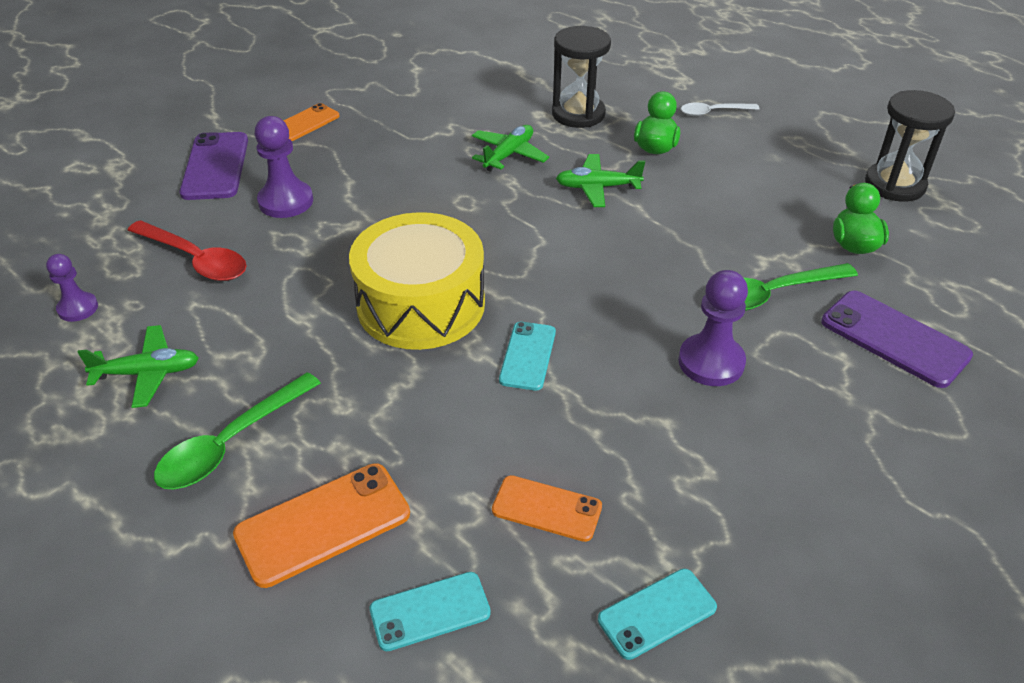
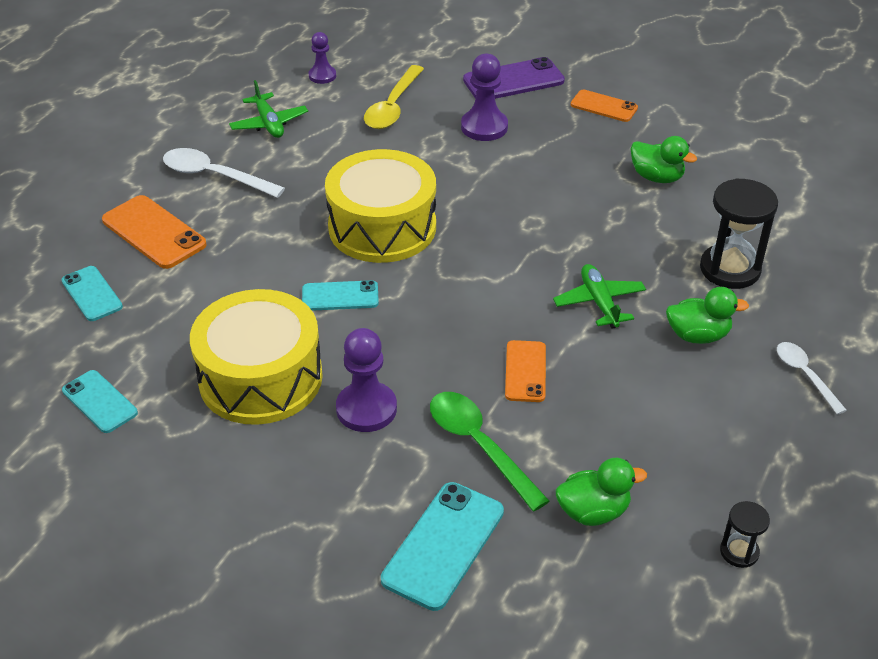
camera: 75 degrees right, 0 degrees up
red spoon [127,220,247,281] -> yellow spoon [364,65,424,129]
green spoon [154,372,321,490] -> white spoon [163,148,285,198]
green plane [472,125,549,172] -> none
orange phone [492,475,602,542] -> orange phone moved to [505,340,546,402]
purple phone [821,291,973,388] -> turquoise phone [381,482,504,611]
black hourglass [865,90,955,202] -> black hourglass [720,501,770,568], size x0.51
none -> yellow drum [190,289,323,425]
none -> green duck [630,136,697,183]

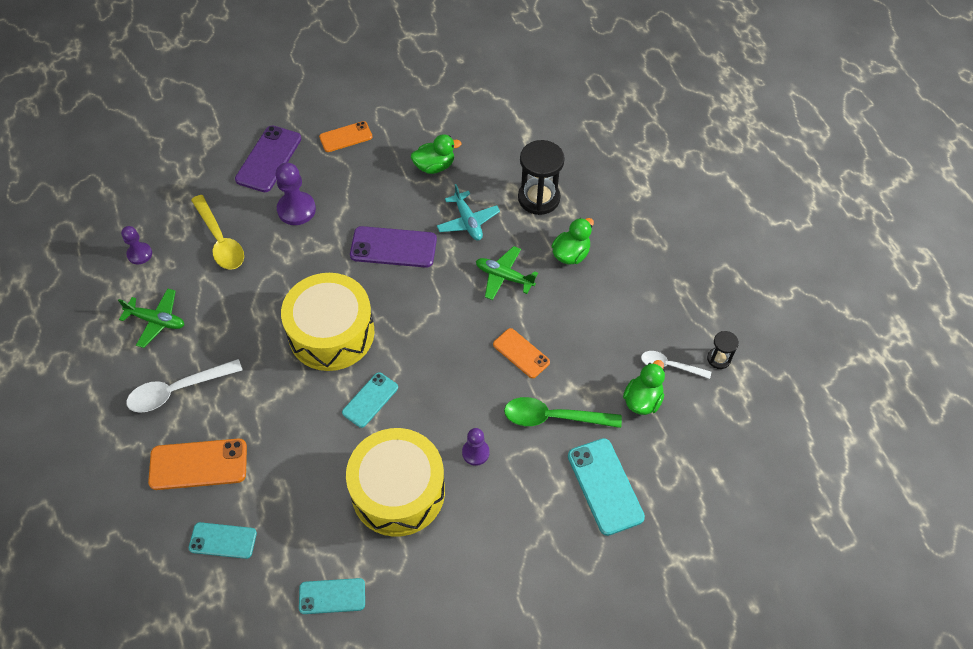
camera: 50 degrees left, 15 degrees up
purple pawn [336,328,397,432] -> purple pawn [462,428,490,466], size x0.62
white spoon [777,342,847,415] -> white spoon moved to [641,351,711,379]
none -> purple phone [350,226,437,268]
none -> turquoise plane [437,184,500,240]

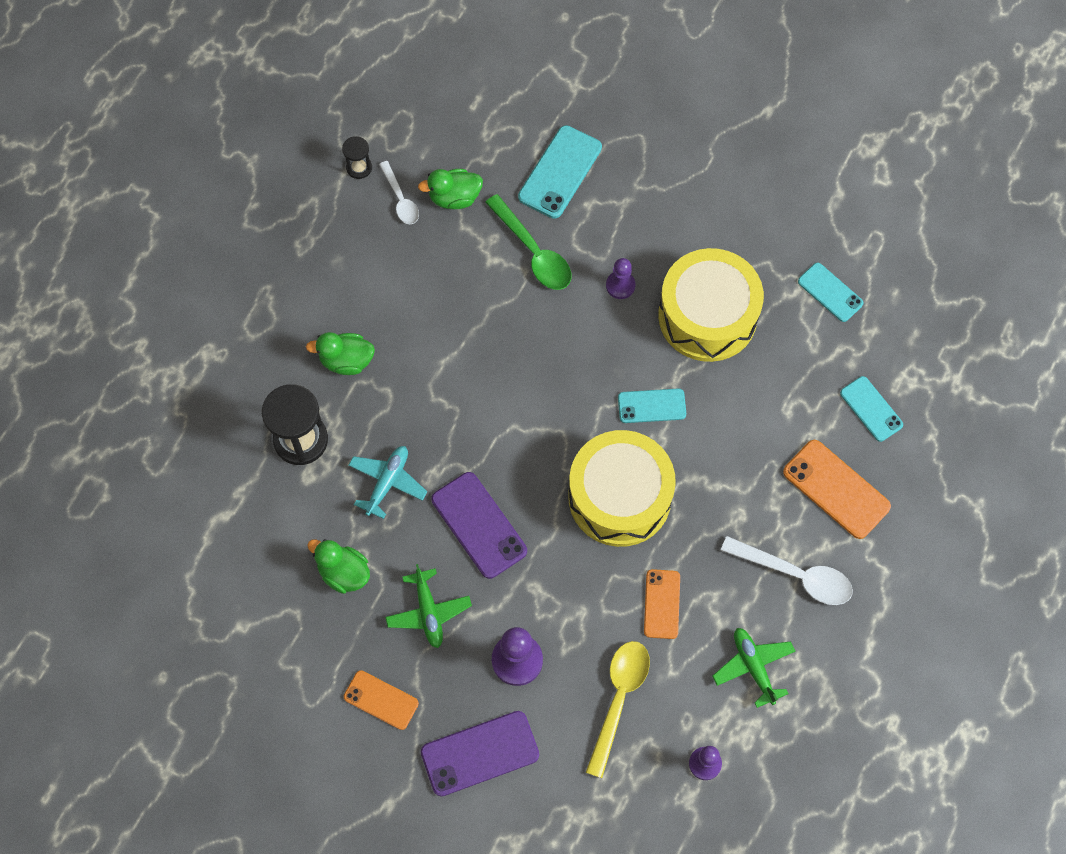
camera: 130 degrees left, 10 degrees up
green plane [476,246,538,300] -> green plane moved to [385,564,472,648]
orange phone [493,328,550,378] -> orange phone moved to [644,569,680,639]

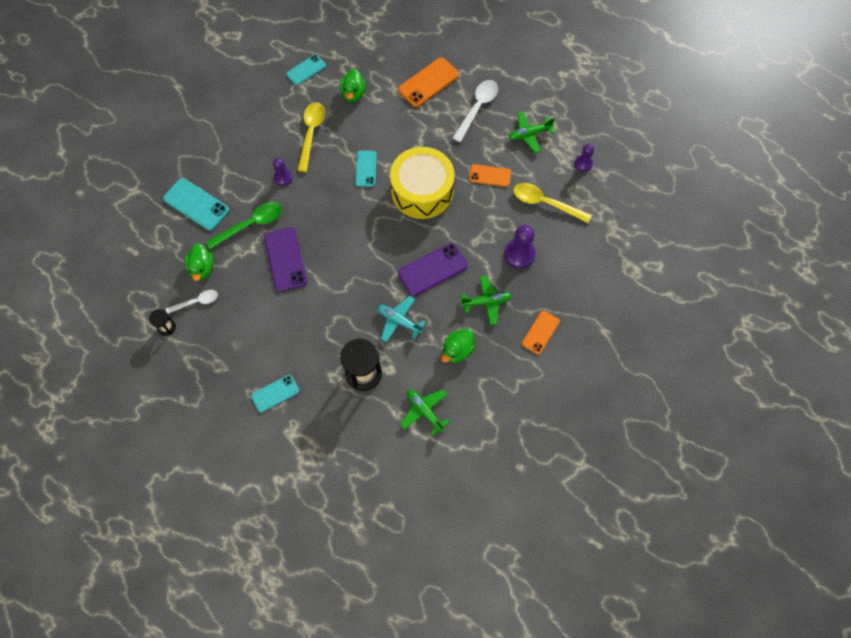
camera: 85 degrees left, 0 degrees up
green duck [306,332,375,375] -> green duck moved to [340,68,366,102]
purple phone [421,711,539,796] -> purple phone moved to [264,227,307,292]
yellow drum [658,248,764,362] -> yellow spoon [297,102,325,172]
turquoise phone [840,376,903,442] -> turquoise phone moved to [251,375,299,413]
none -> green plane [400,389,450,436]

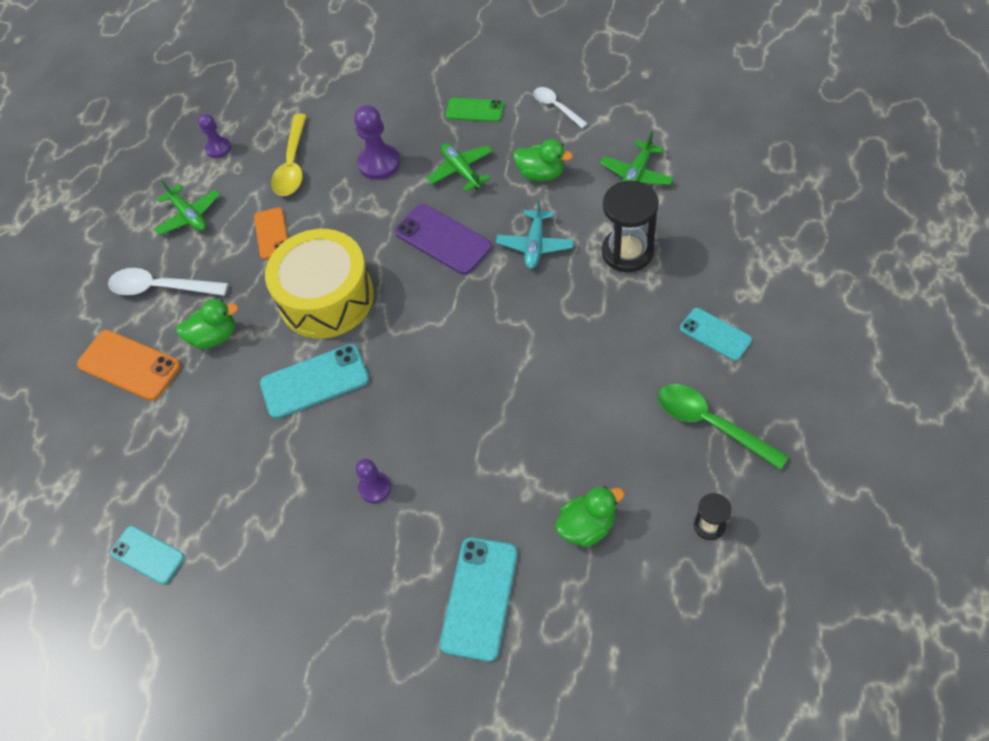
camera: 105 degrees left, 10 degrees down
white spoon [166,290,218,314] -> white spoon moved to [533,87,588,128]
green spoon [206,202,282,249] -> green spoon moved to [658,384,789,470]
purple phone [264,227,307,292] -> none
yellow spoon [297,102,325,172] -> none
green duck [340,68,366,102] -> green duck moved to [176,299,238,349]
turquoise phone [355,150,377,187] -> turquoise phone [260,344,369,419], size x1.55
orange phone [522,311,560,354] -> green phone [445,98,504,122]

